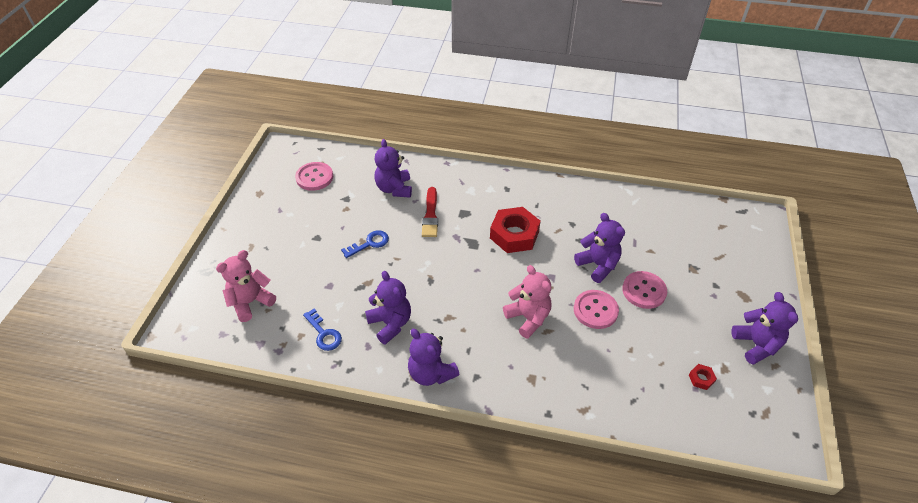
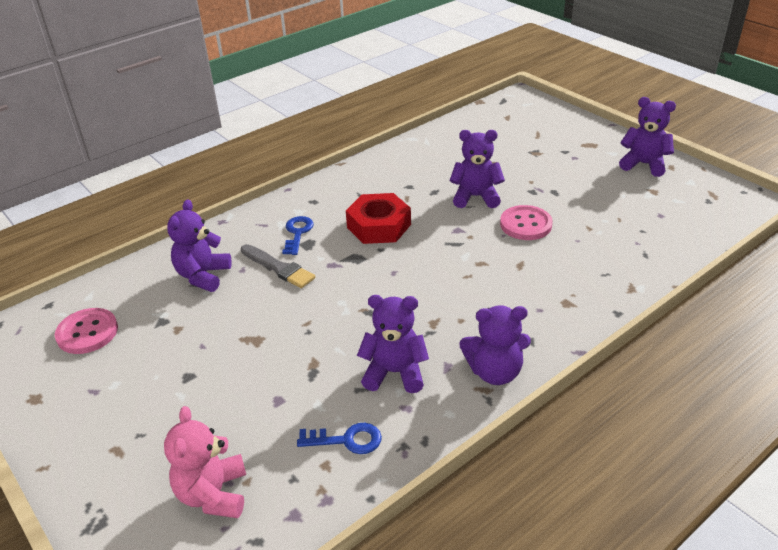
camera: 50 degrees left, 10 degrees down
blue key [341,230,389,258] -> blue key moved to [282,216,314,255]
purple teddy bear [374,139,412,198] -> purple teddy bear turned 75 degrees clockwise [167,199,232,292]
red brush [422,187,438,237] -> grey brush [241,244,315,288]
pink teddy bear [503,265,551,339] -> none
pink button [622,271,667,309] -> none
red nut [689,364,717,390] -> none

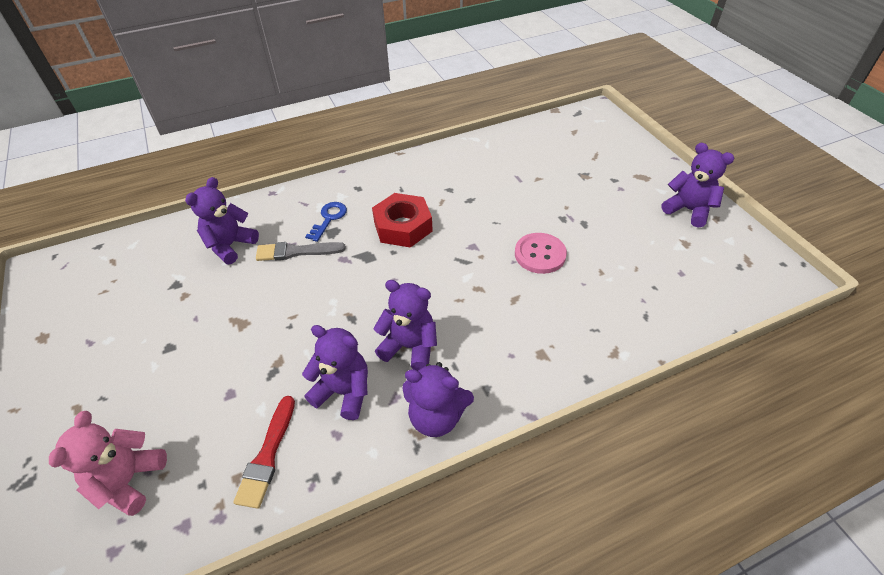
camera: 15 degrees right, 10 degrees up
pink button [55,308,118,354] -> none
grey brush [241,244,315,288] -> grey brush turned 120 degrees clockwise [256,242,346,261]
blue key [297,423,382,454] -> red brush [233,396,295,509]
purple teddy bear [450,130,505,208] -> purple teddy bear moved to [373,280,437,371]

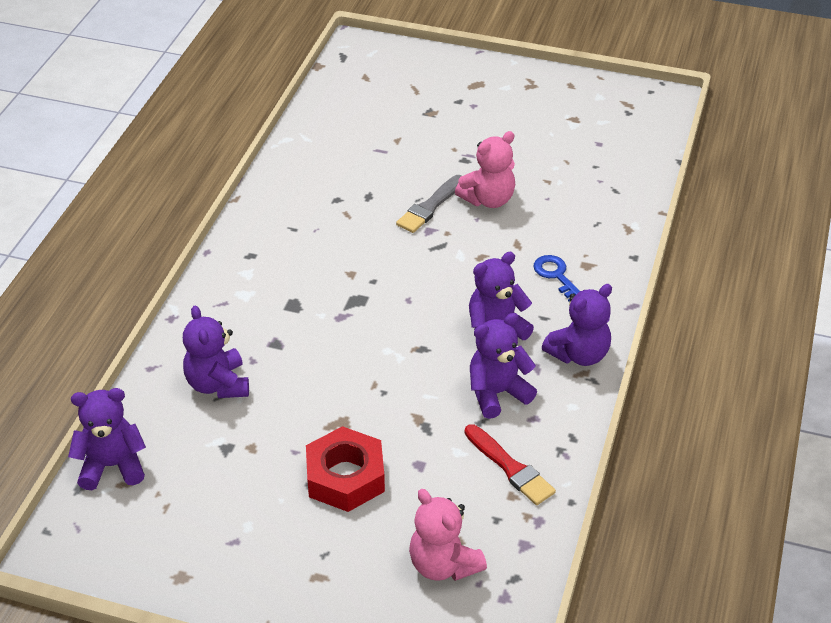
camera: 50 degrees left, 5 degrees down
grey brush [256,242,346,261] -> grey brush moved to [396,175,461,233]
blue key [305,202,347,242] -> blue key moved to [533,255,580,302]
red nut [372,193,433,248] -> red nut moved to [306,426,385,512]
pink button [515,233,567,274] -> pink teddy bear [455,131,515,208]
purple teddy bear [661,143,735,228] -> purple teddy bear moved to [68,388,146,490]

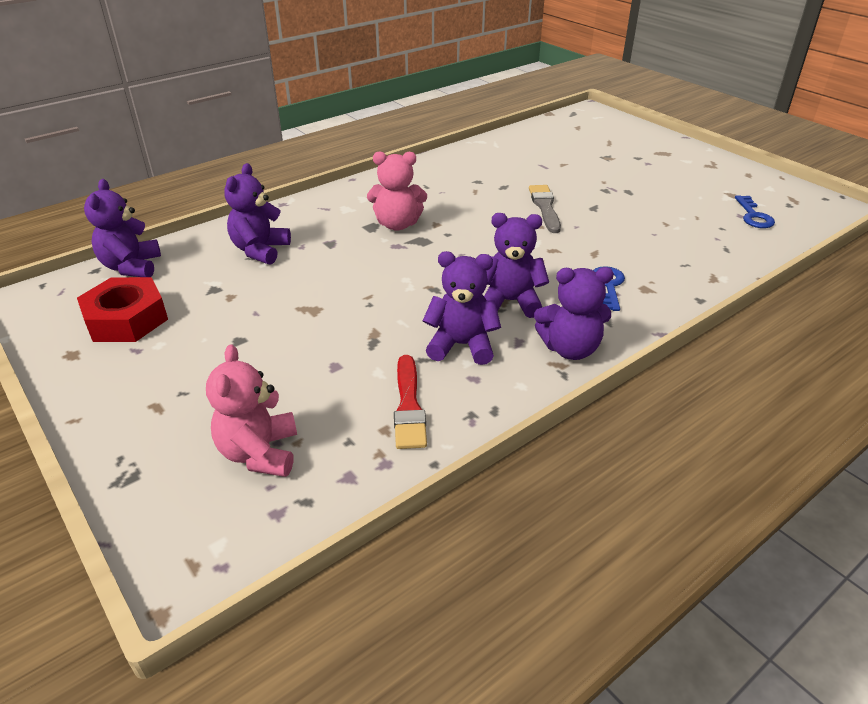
camera: 35 degrees right, 5 degrees down
purple teddy bear [68,388,146,490] -> purple teddy bear turned 120 degrees counterclockwise [84,179,161,277]
red nut [306,426,385,512] -> red nut moved to [77,277,168,342]
grey brush [396,175,461,233] -> grey brush turned 105 degrees clockwise [529,185,561,233]
pink teddy bear [455,131,515,208] -> pink teddy bear moved to [367,151,427,231]
none -> blue key [735,195,775,228]

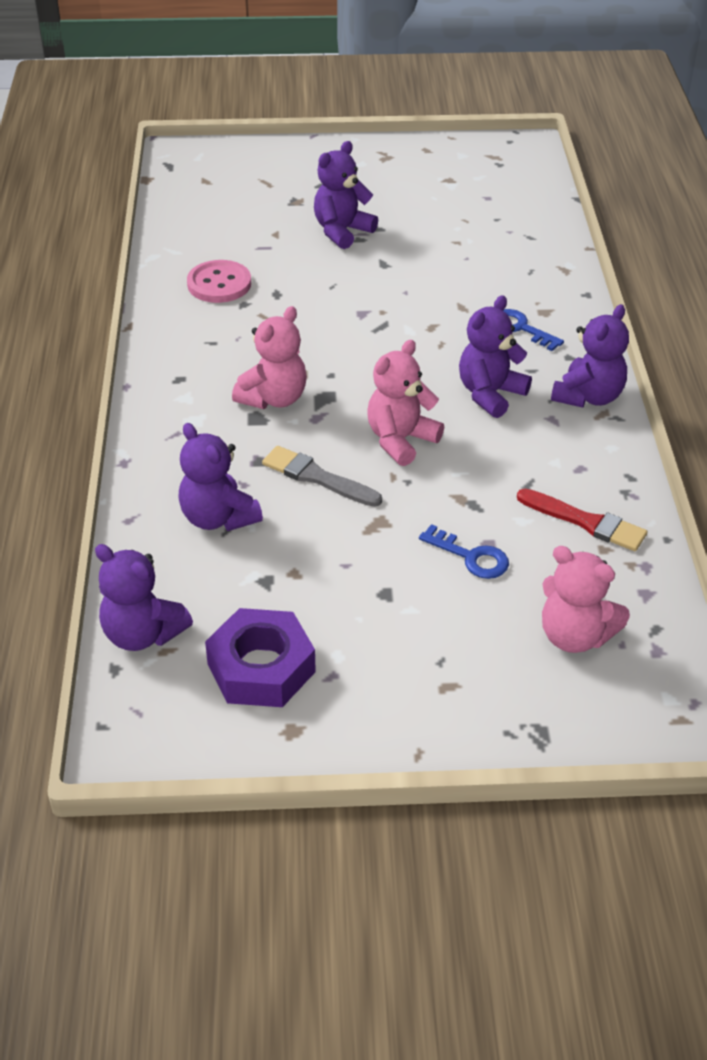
camera: 55 degrees left, 5 degrees up
red nut [77,277,168,342] -> purple nut [205,608,316,707]
purple teddy bear [423,251,501,365] -> purple teddy bear moved to [314,141,378,249]
grey brush [529,185,561,233] -> grey brush moved to [262,446,382,507]
blue key [735,195,775,228] -> blue key moved to [419,524,509,579]
none -> pink button [187,260,251,303]
none -> pink teddy bear [367,340,444,466]

